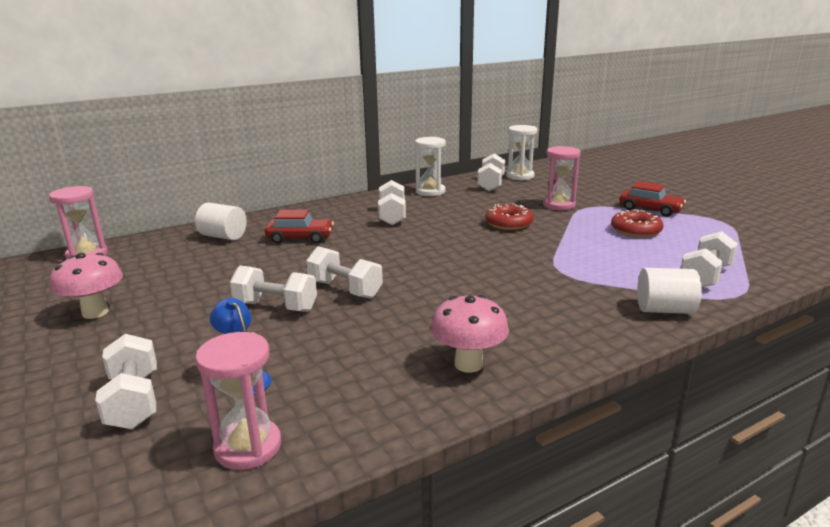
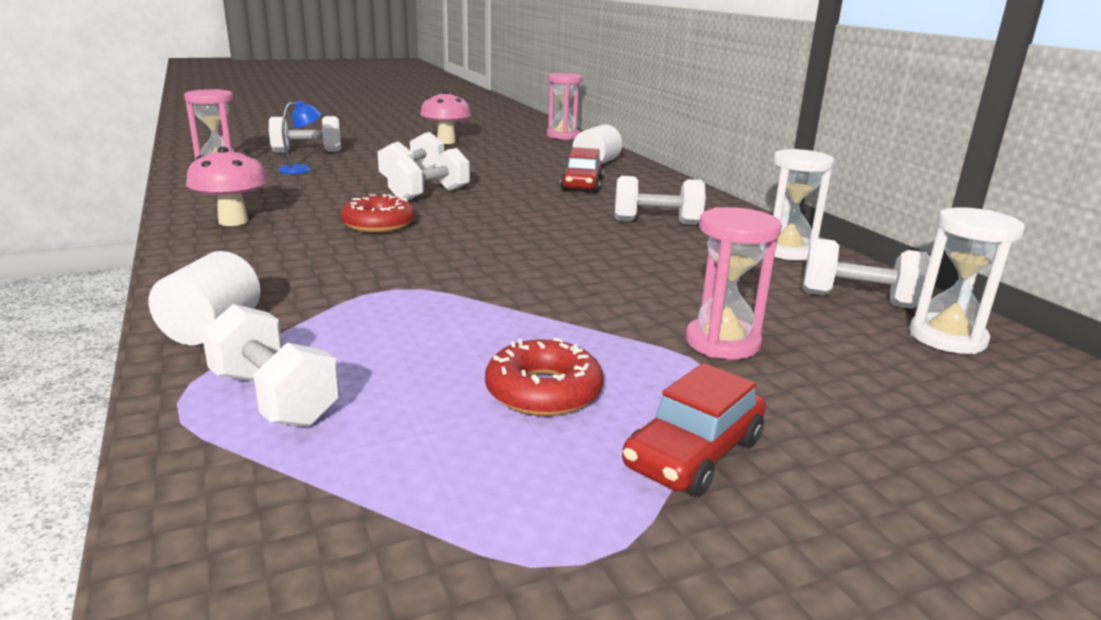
camera: 95 degrees right, 0 degrees up
red donut [485,203,534,230] -> red donut moved to [340,194,415,233]

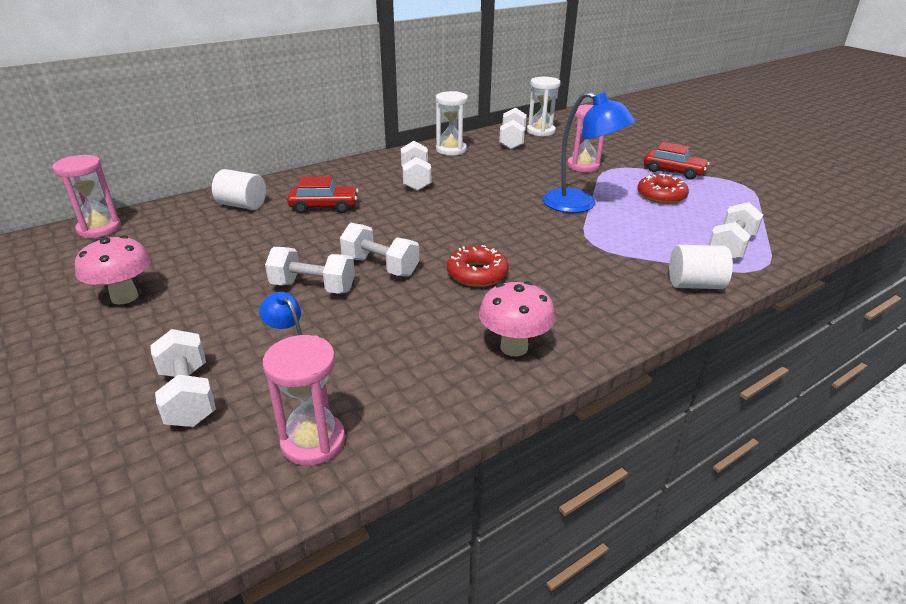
camera: 100 degrees left, 10 degrees up
none -> blue lamp [543,92,636,213]

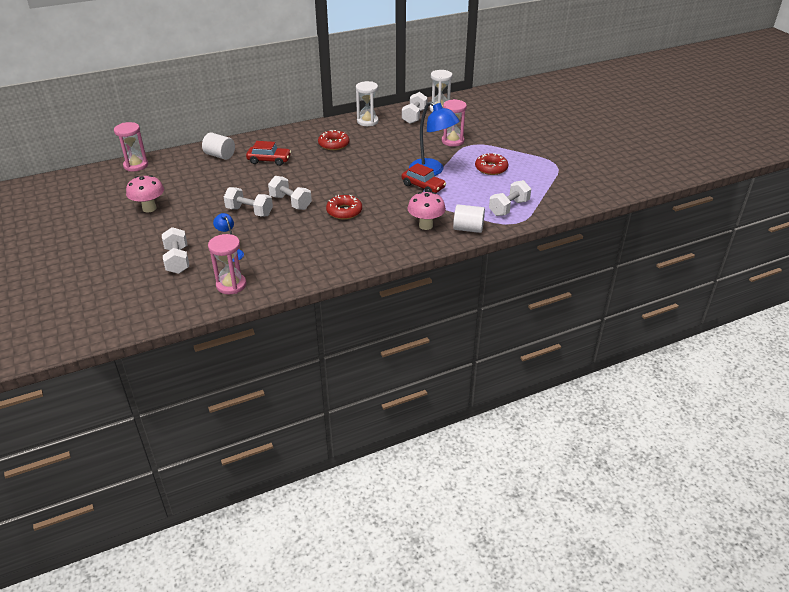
camera: 10 degrees right, 5 degrees up
white dumbbell [401,141,431,191] -> red donut [318,130,350,150]
pink mushroom [479,281,555,356] -> pink mushroom moved to [408,192,446,230]
red car [644,142,709,180] -> red car moved to [402,163,446,193]

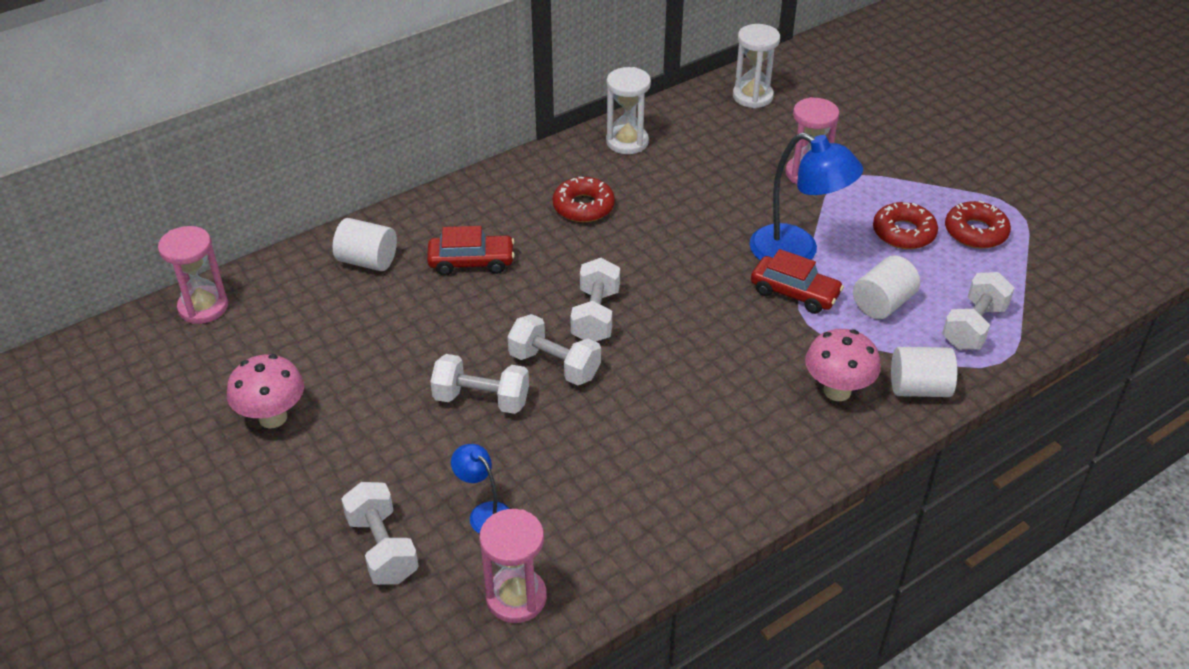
camera: 10 degrees left, 5 degrees up
red donut [326,195,362,219] -> red donut moved to [945,201,1011,249]
white dumbbell [402,92,428,124] -> white dumbbell moved to [571,258,620,342]
none -> white cylinder [853,255,920,319]

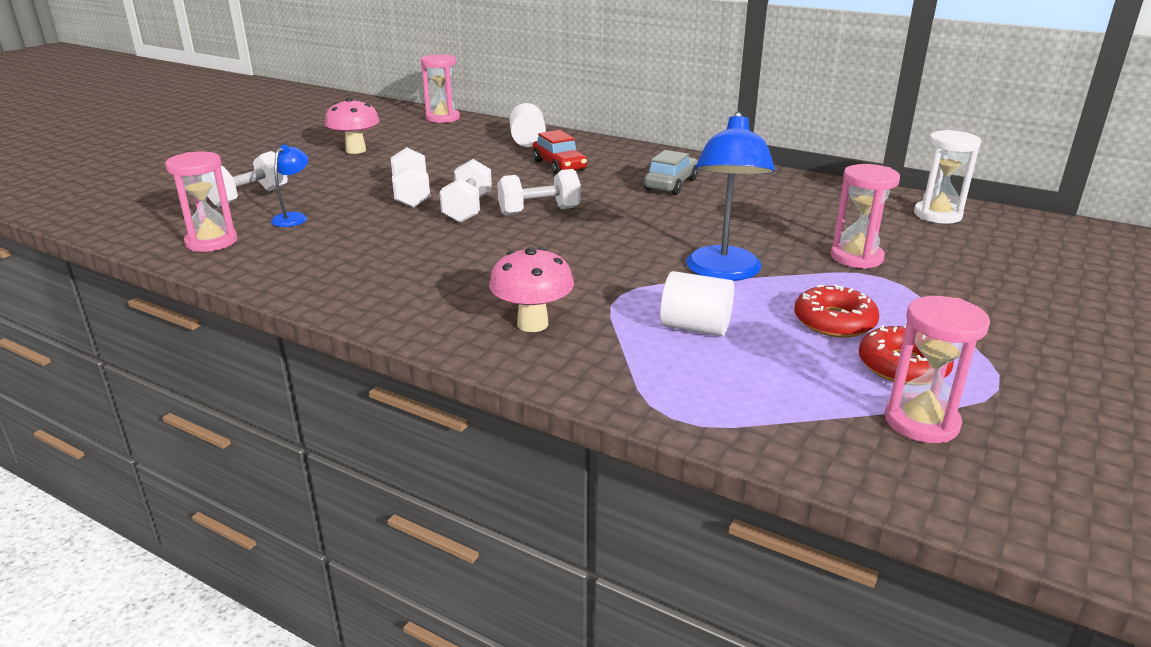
camera: 65 degrees right, 15 degrees down
red donut [553,177,615,222] -> grey car [644,150,698,195]
white hourglass [606,67,651,154] -> none
red car [751,249,844,314] -> none
white cylinder [891,347,957,397] -> none
white dumbbell [942,272,1014,350] -> none
none -> pink hourglass [885,296,990,443]

